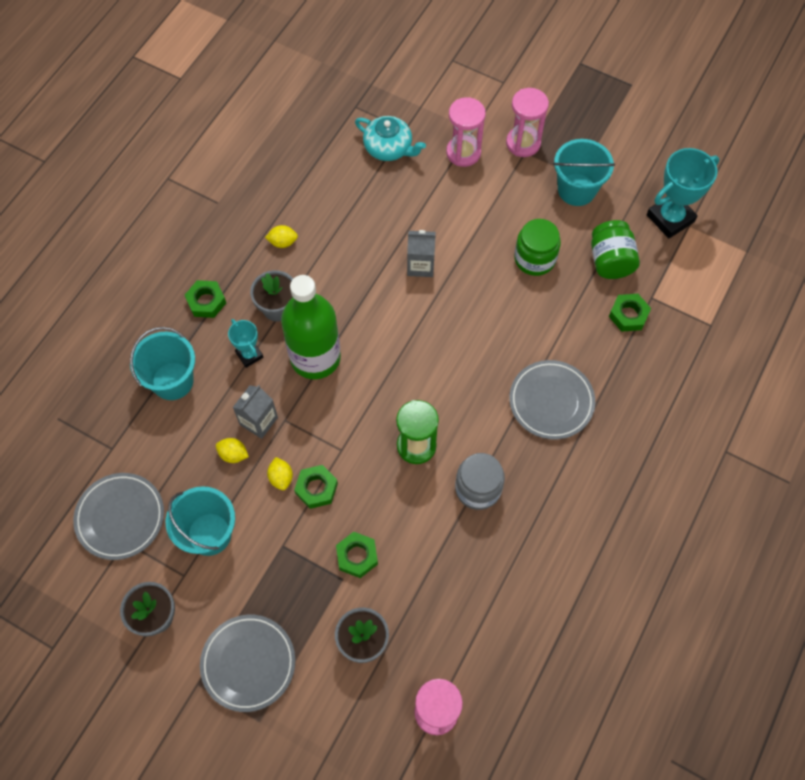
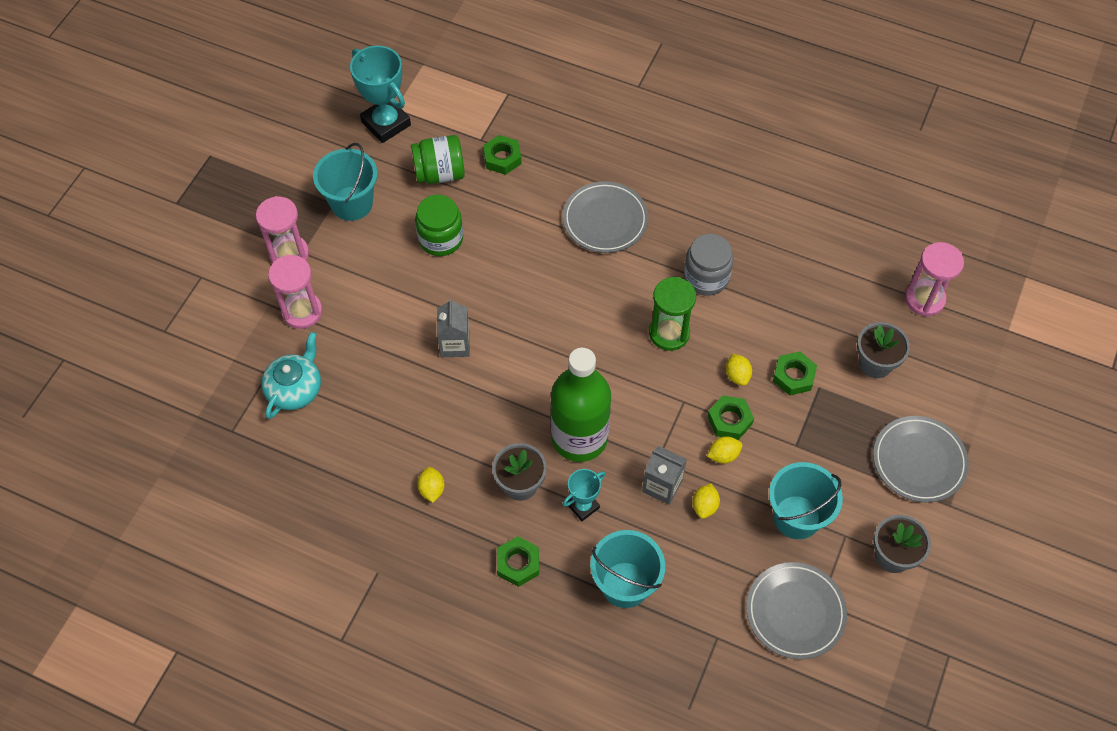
camera: 95 degrees left, 5 degrees down
none -> yellow lemon [726,353,752,386]

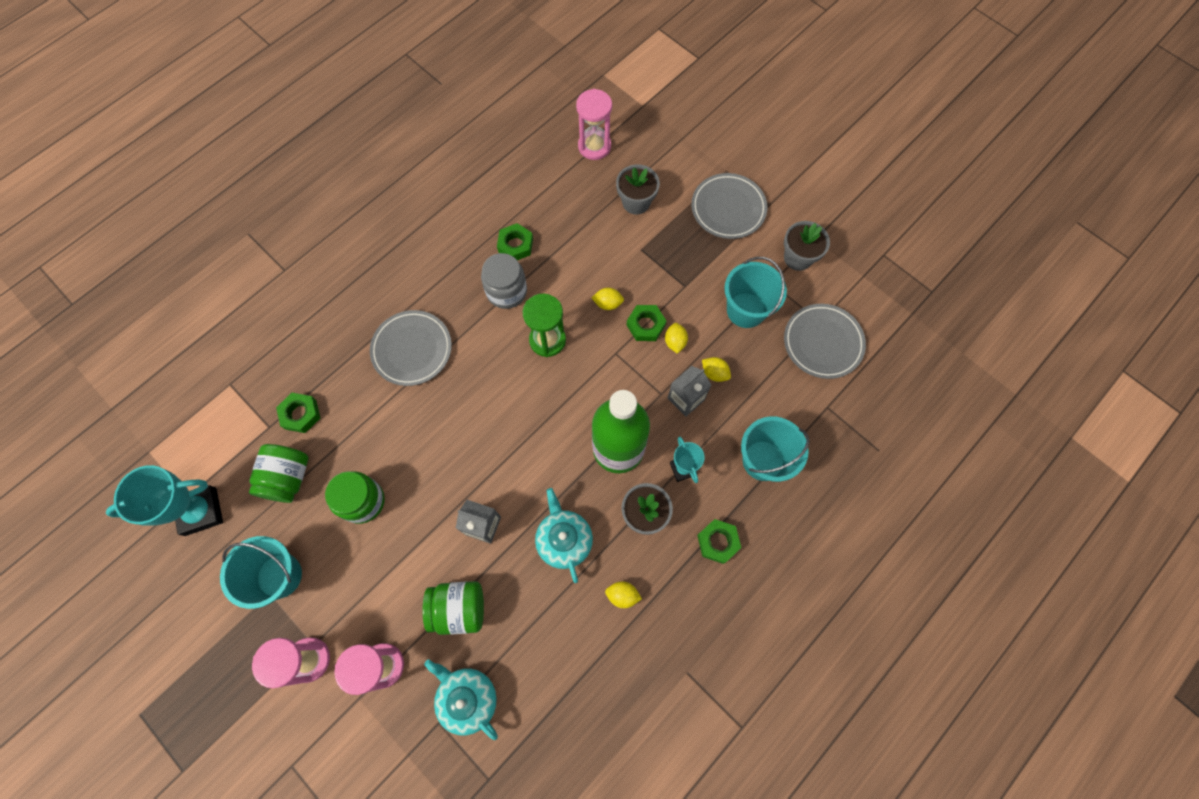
camera: 70 degrees left, 10 degrees up
green nut [773,351,817,396] -> green nut moved to [497,223,533,260]
none -> green jar [422,581,484,635]
none -> turquoise teapot [535,488,593,583]

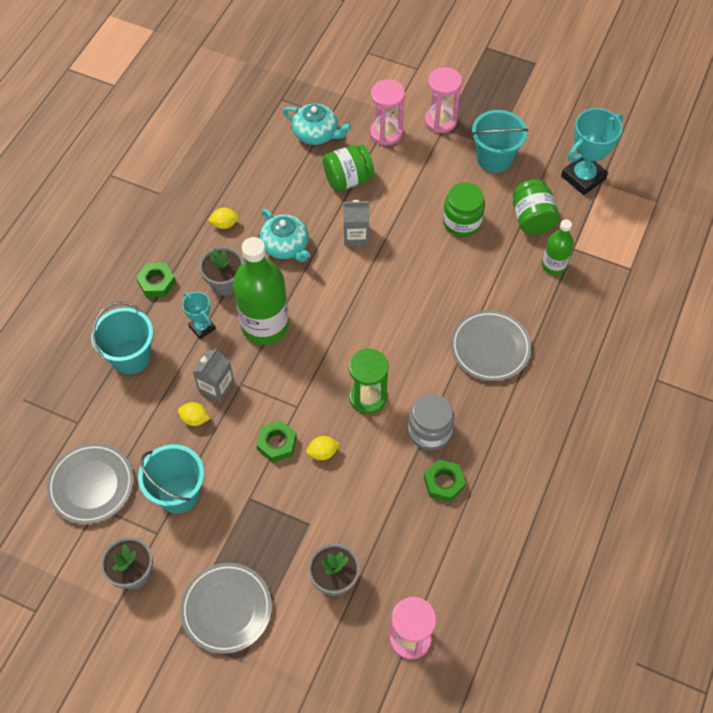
camera: 160 degrees right, 10 degrees down
green nut [276,393,320,433] -> green bottle [542,219,574,275]
yellow lemon [665,323,688,354] -> none

